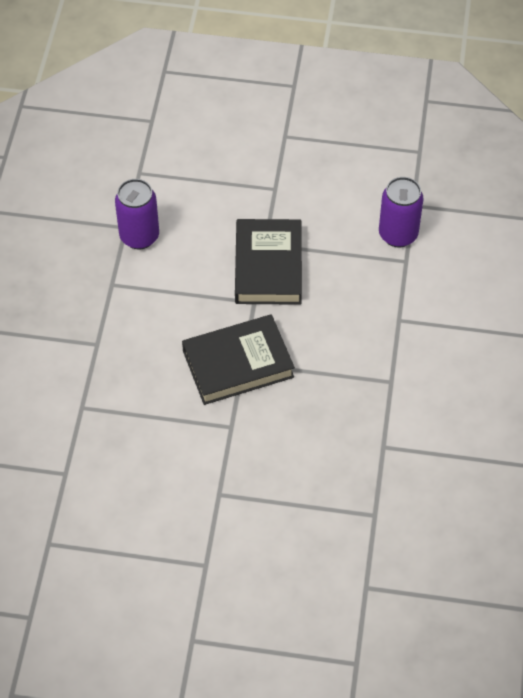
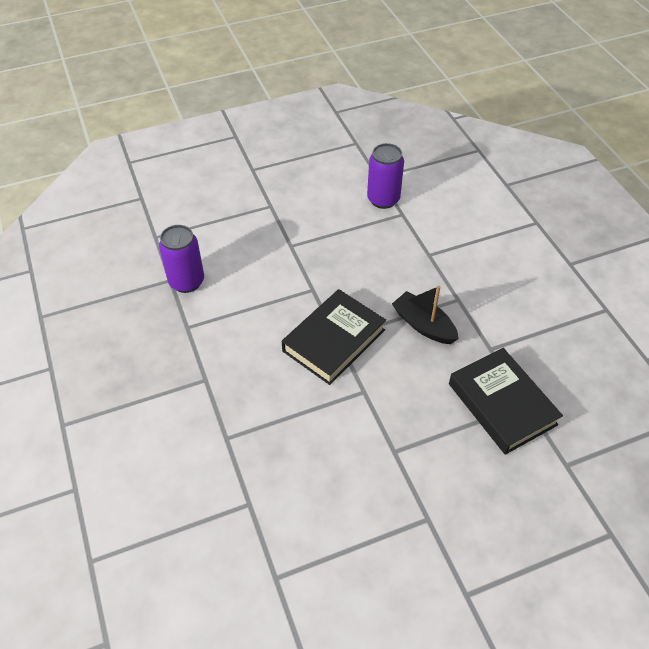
camera: 30 degrees left, 5 degrees down
black book [235,219,302,305] -> black book moved to [449,348,563,455]
none -> black boat [392,286,459,344]

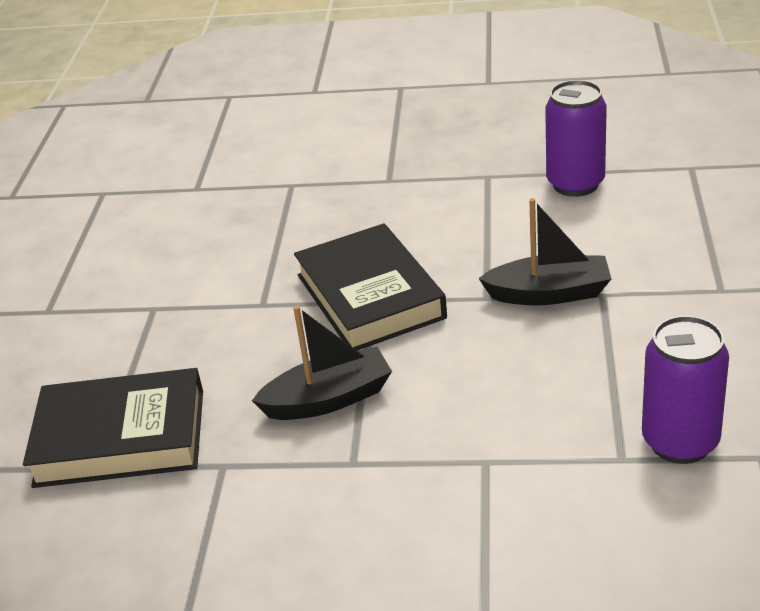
camera: 120 degrees right, 15 degrees down
none -> black boat [478,198,611,305]

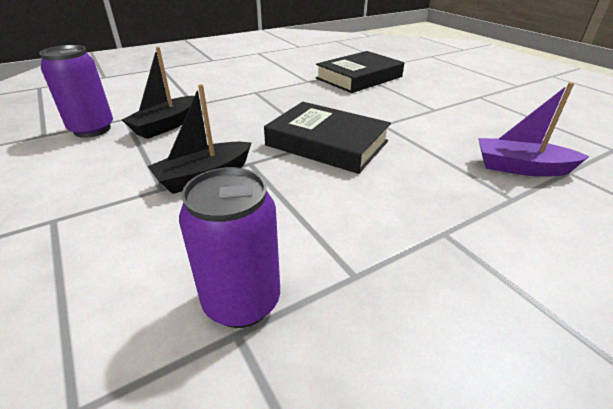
camera: 140 degrees right, 0 degrees up
black boat [252,305,392,420] -> black boat moved to [122,47,194,139]
none -> purple boat [478,82,590,177]

